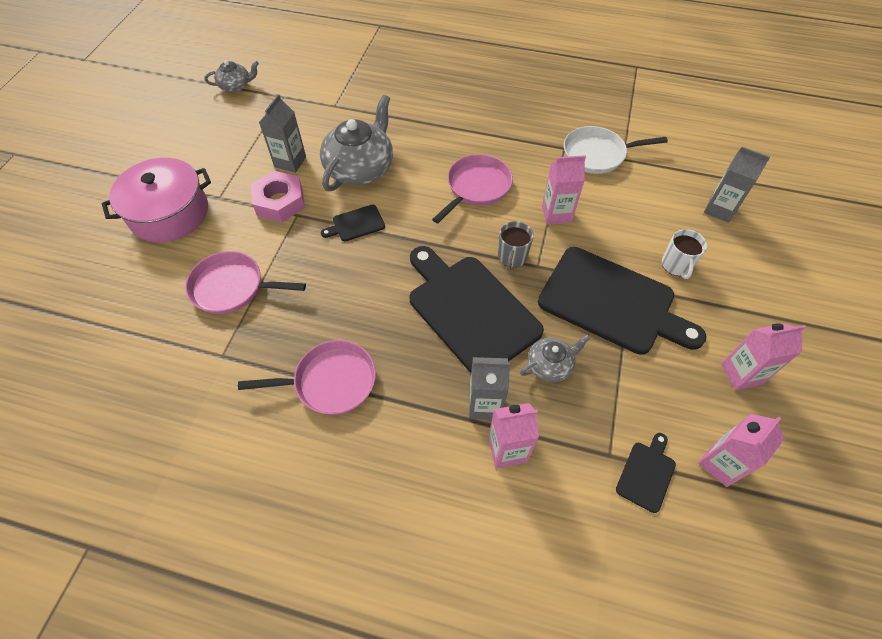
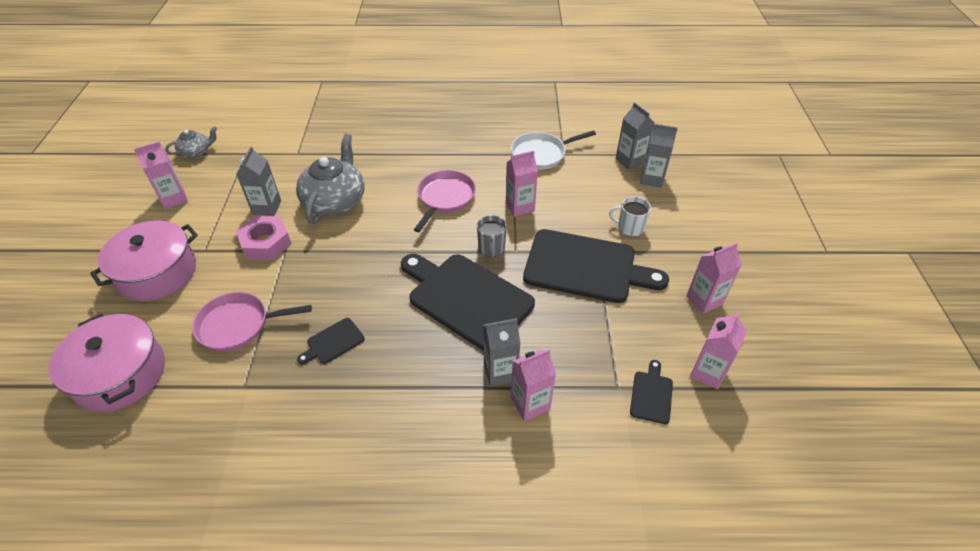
camera: 15 degrees left, 10 degrees down
pink pan [238,340,376,415] -> none
black cutting board [321,205,385,241] -> black cutting board moved to [297,318,365,364]
grey teapot [520,334,590,382] -> none
white mug [662,229,707,279] -> white mug turned 120 degrees clockwise [609,196,651,237]
none -> pink pot [48,314,165,412]
none -> pink carton [134,141,188,209]
none -> grey carton [615,102,654,170]

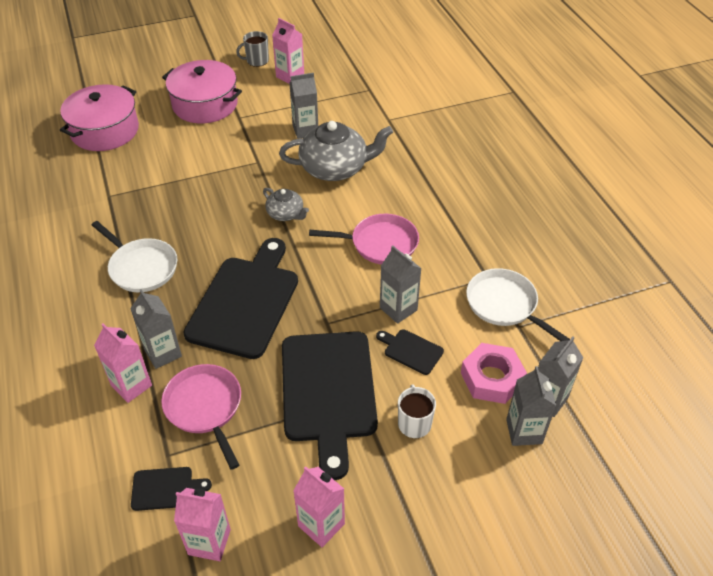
camera: 70 degrees right, 0 degrees up
grey teapot [165,126,217,158] -> grey teapot moved to [263,188,309,221]
pink pan [192,292,312,351] -> pink pan moved to [161,364,241,470]
pink nut [236,216,291,260] -> pink nut moved to [461,343,527,404]
black cutting board [297,318,365,364] -> black cutting board moved to [376,329,444,375]
grey mug [477,215,507,258] -> grey mug moved to [236,31,269,67]
pink carton [506,151,538,217] -> grey carton [380,246,422,324]
none -> white pan [92,221,177,292]

